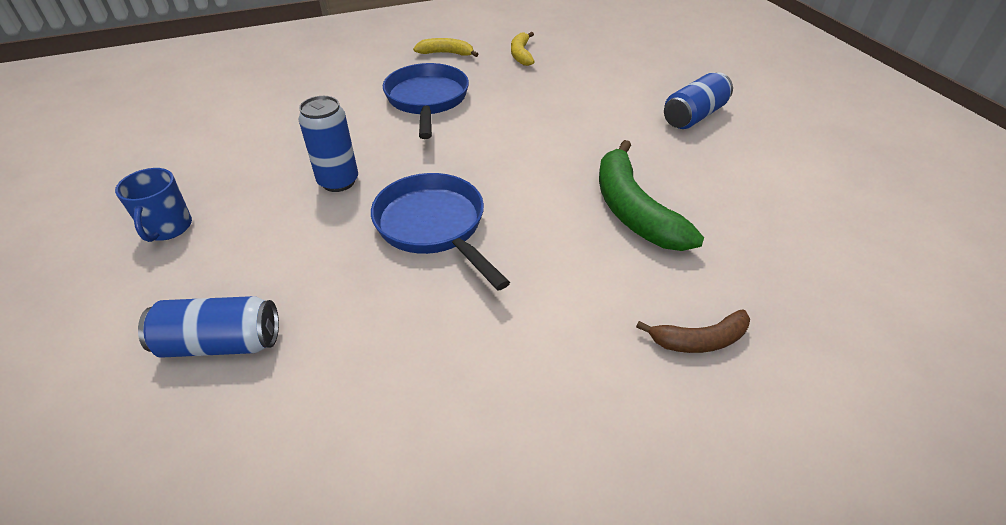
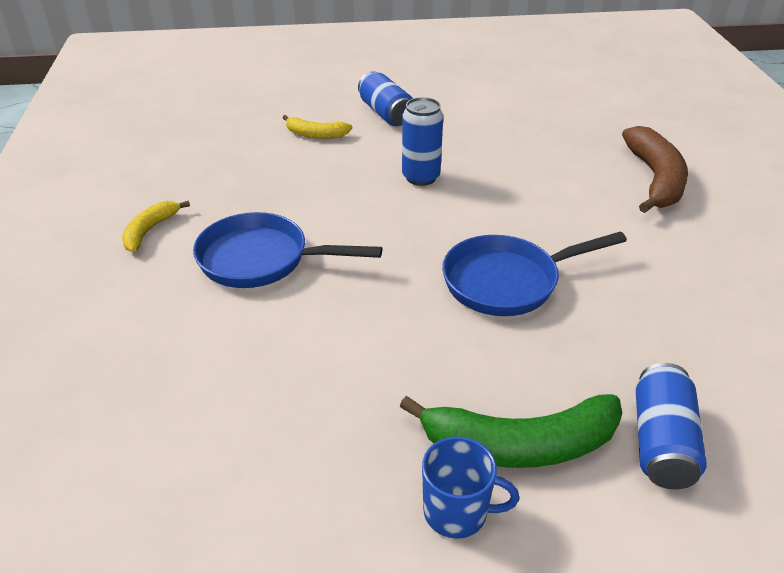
camera: 75 degrees left, 5 degrees down
blue can [299,96,358,192] -> blue can moved to [402,97,443,186]
yellow banana [511,32,535,66] -> yellow banana moved to [282,115,352,139]
green banana [599,140,704,251] -> green banana moved to [400,394,622,468]
brown banana [636,309,750,353] -> brown banana [622,126,688,213], size x1.81

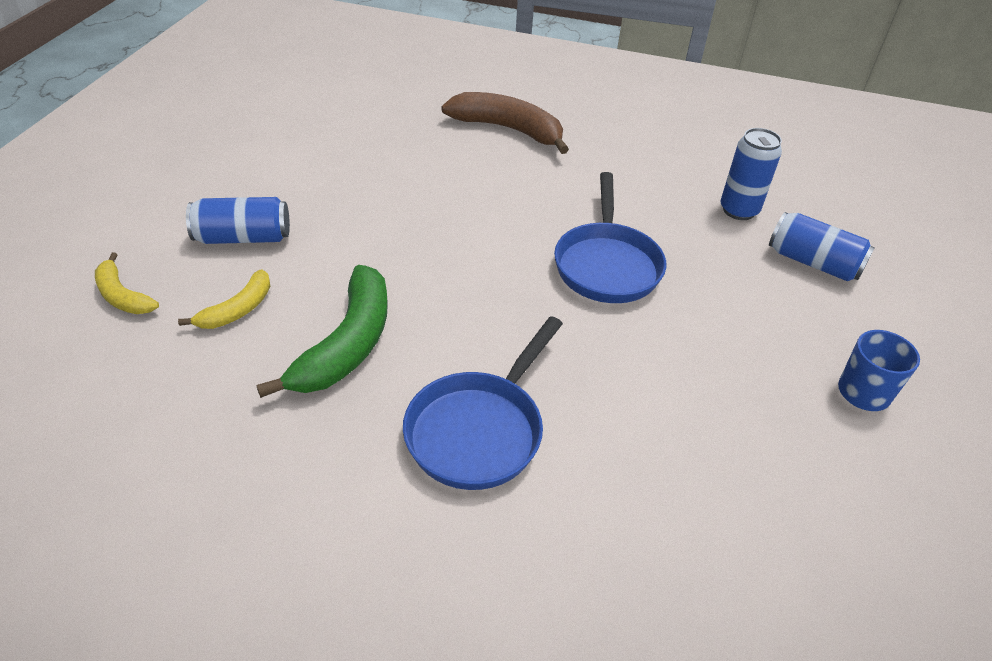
camera: 70 degrees left, 5 degrees up
yellow banana [122,201,190,252] -> yellow banana moved to [95,252,159,314]
green banana [400,394,622,468] -> green banana moved to [256,265,388,398]
blue can [402,97,443,186] -> blue can moved to [720,128,782,220]

